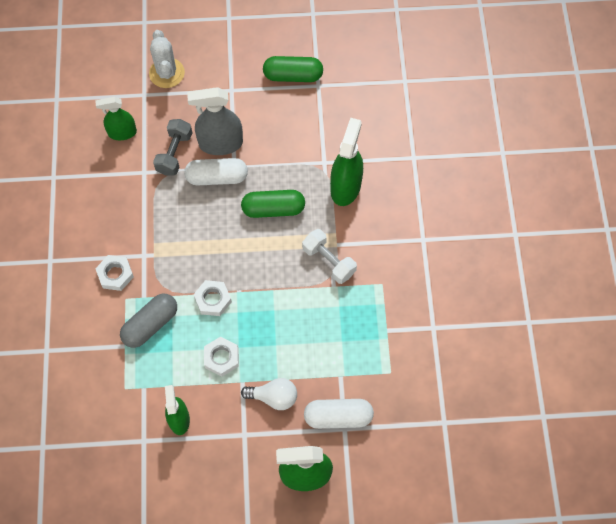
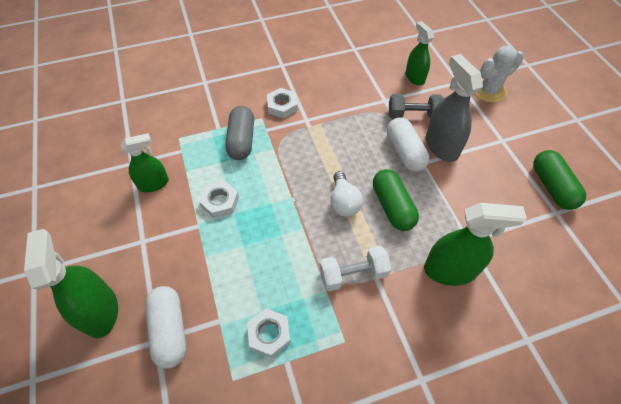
camera: 75 degrees right, 10 degrees down
grey capsule [120,294,177,348] -> grey capsule turned 60 degrees clockwise [225,106,254,160]
white nut [193,280,232,316] -> white nut moved to [247,308,291,358]
white light bulb [241,378,297,410] -> white light bulb moved to [330,171,363,217]
white dumbbell [302,229,357,284] -> white dumbbell turned 45 degrees clockwise [320,246,391,291]

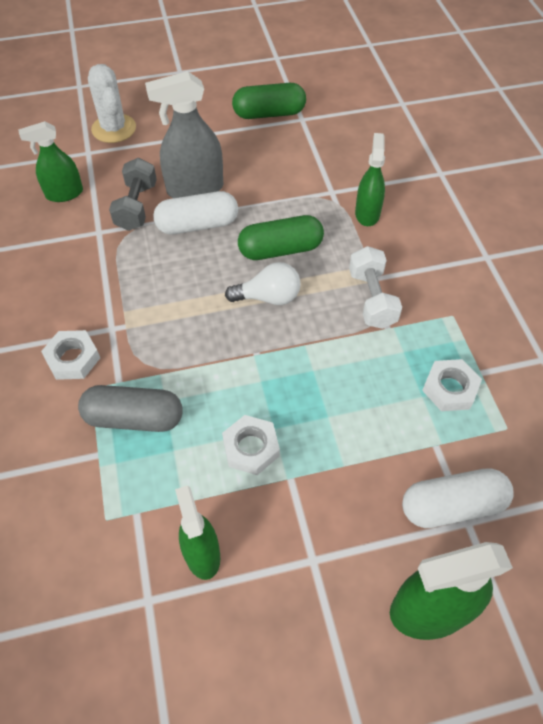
camera: 85 degrees left, 0 degrees up
green spray bottle [424,203,527,286] -> green spray bottle [355,133,385,226], size x0.65

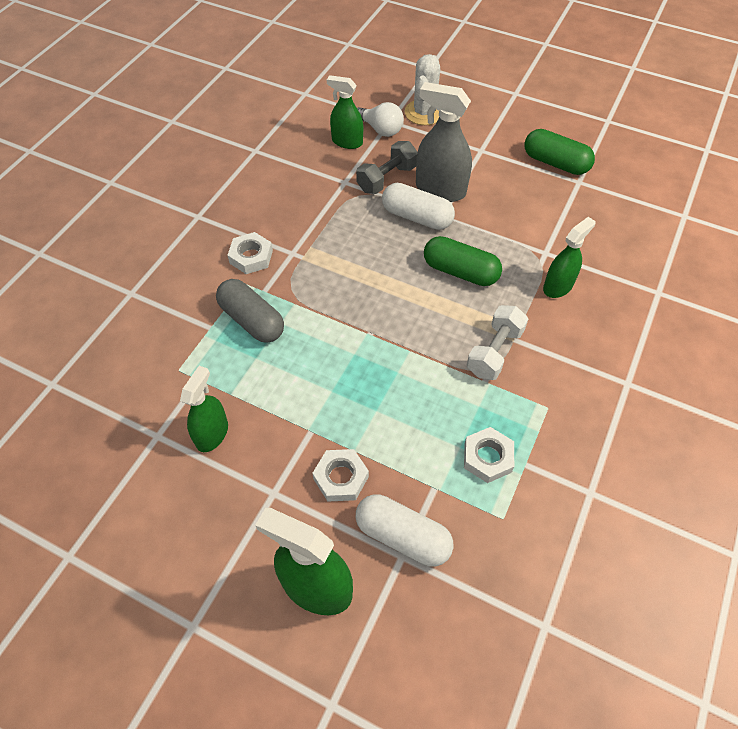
camera: 40 degrees right, 0 degrees up
white nut [222,415,280,475] -> white nut moved to [312,449,369,502]
white light bulb [225,262,301,305] -> white light bulb moved to [357,102,404,137]

